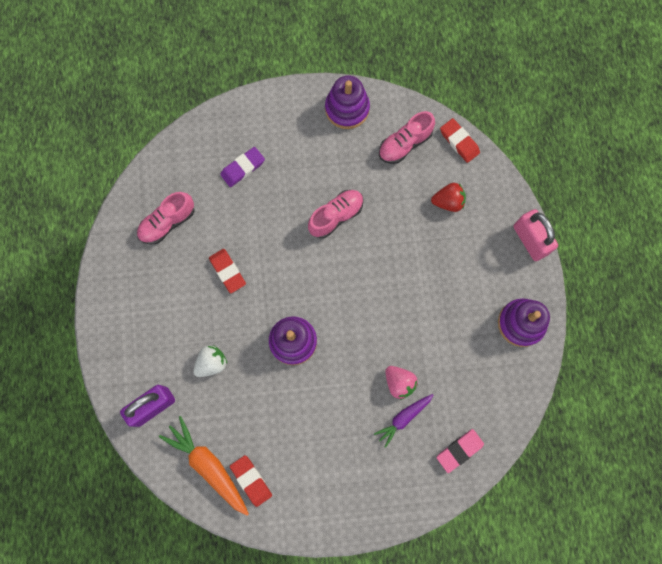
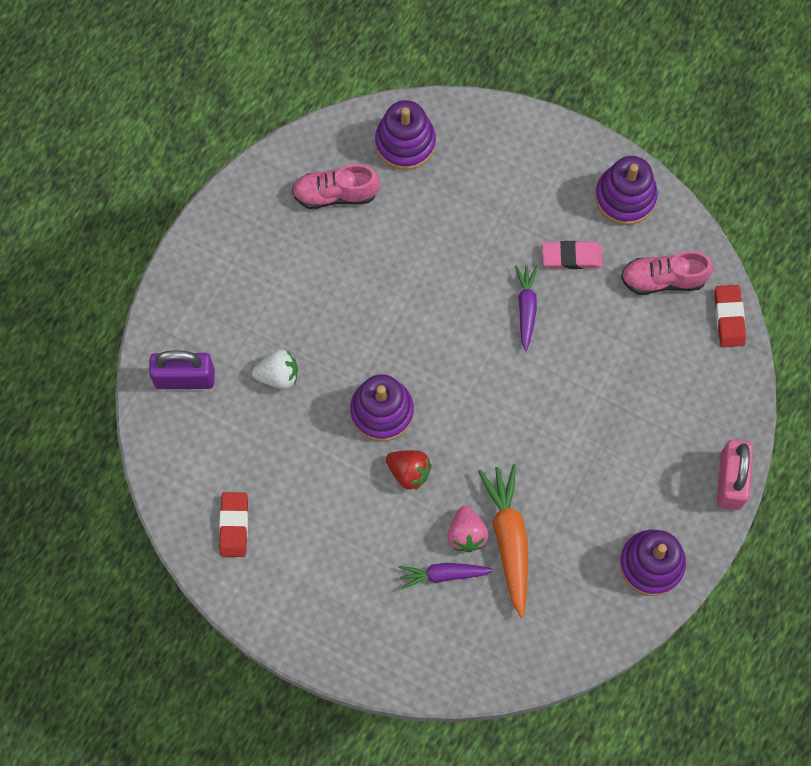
camera: 35 degrees right, 5 degrees down
orange carrot [159,416,249,516] -> orange carrot moved to [478,464,528,617]
red eraser [209,249,246,293] -> none
purple eraser [220,147,265,187] -> none
pink shoe [308,190,364,238] -> purple carrot [515,265,538,351]
red strawberry [431,183,466,212] -> red strawberry moved to [386,450,432,490]
pink eraser [437,429,484,473] -> pink eraser moved to [542,241,603,269]
none -> purple stacking toy [375,100,436,170]

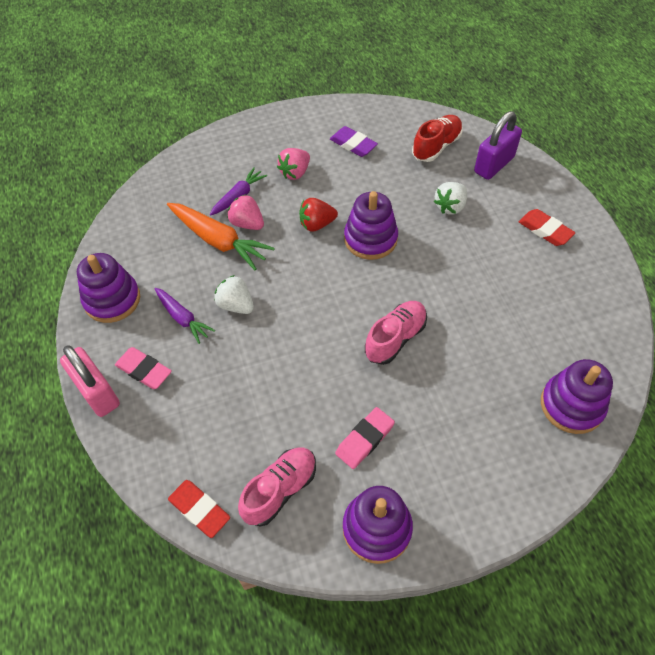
camera: 135 degrees right, 15 degrees down
red eraser [219,492,248,557] -> red eraser moved to [519,209,575,246]
pink shoe [292,164,380,209] -> pink shoe moved to [365,301,427,365]
purple carrot [515,265,538,351] -> purple carrot moved to [154,288,215,344]
none -> pink eraser [115,347,172,389]
none -> white strawberry [214,275,254,314]
none -> pink strawberry [277,148,310,180]
none -> purple eraser [330,126,378,157]
none -> red shoe [412,115,463,162]

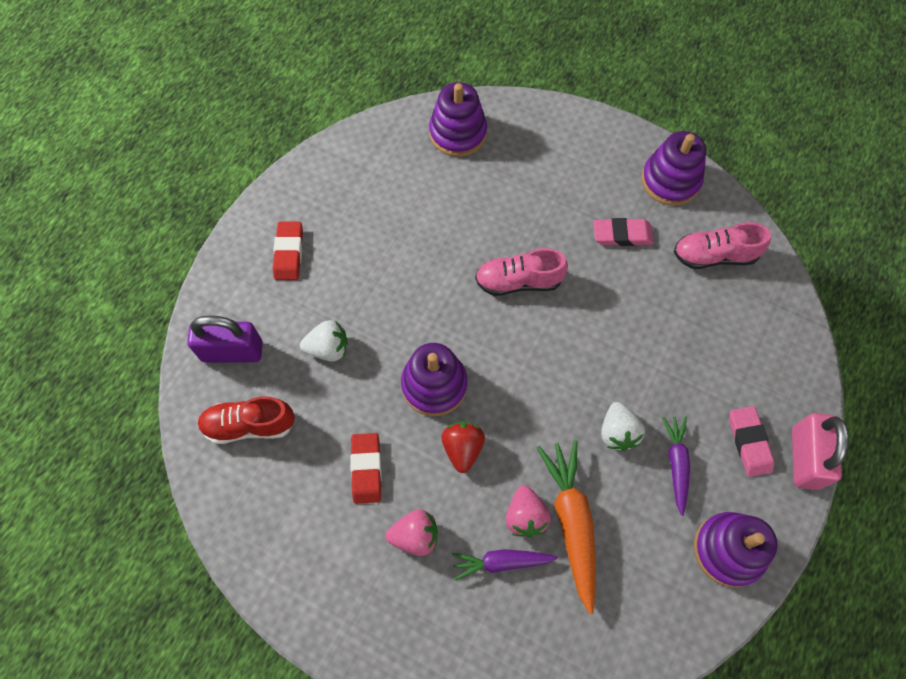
camera: 135 degrees left, 10 degrees up
red eraser [168,480,230,538] -> red eraser moved to [350,433,382,504]
red strawberry [299,198,338,232] -> red strawberry turned 120 degrees counterclockwise [441,421,485,473]
purple eraser [330,126,378,157] -> none

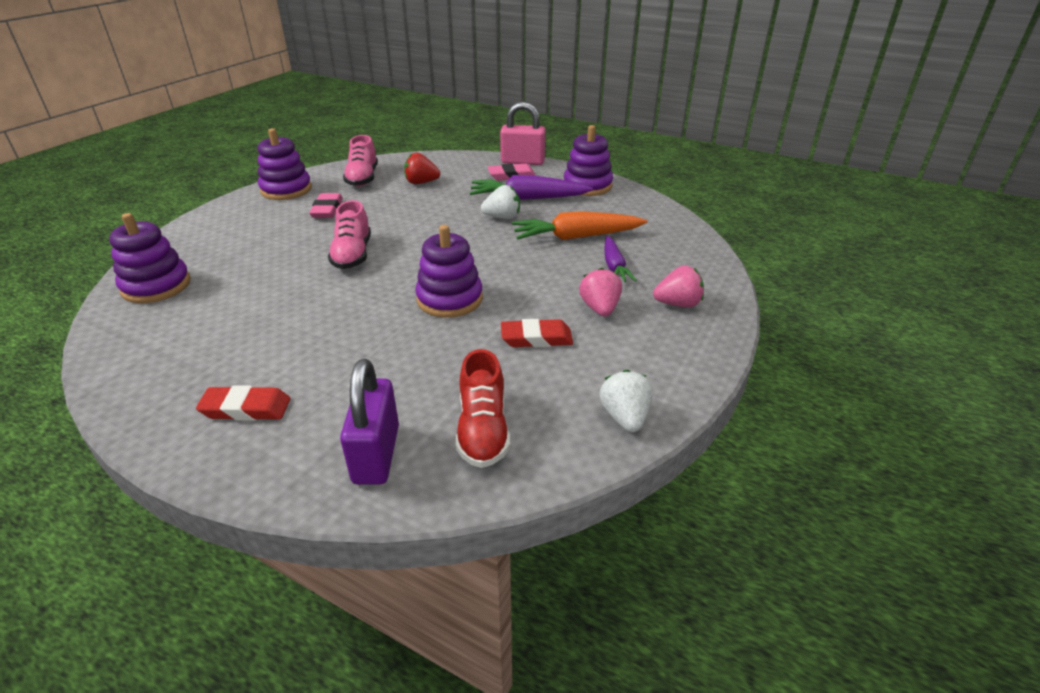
camera: 90 degrees left, 30 degrees down
white strawberry [300,320,348,361] -> white strawberry moved to [599,370,653,432]
red strawberry [441,421,485,473] -> red strawberry moved to [404,153,440,184]
pink strawberry [506,485,551,538] -> pink strawberry moved to [653,265,704,308]
purple carrot [662,416,690,516] -> purple carrot [470,175,593,200], size x1.63

